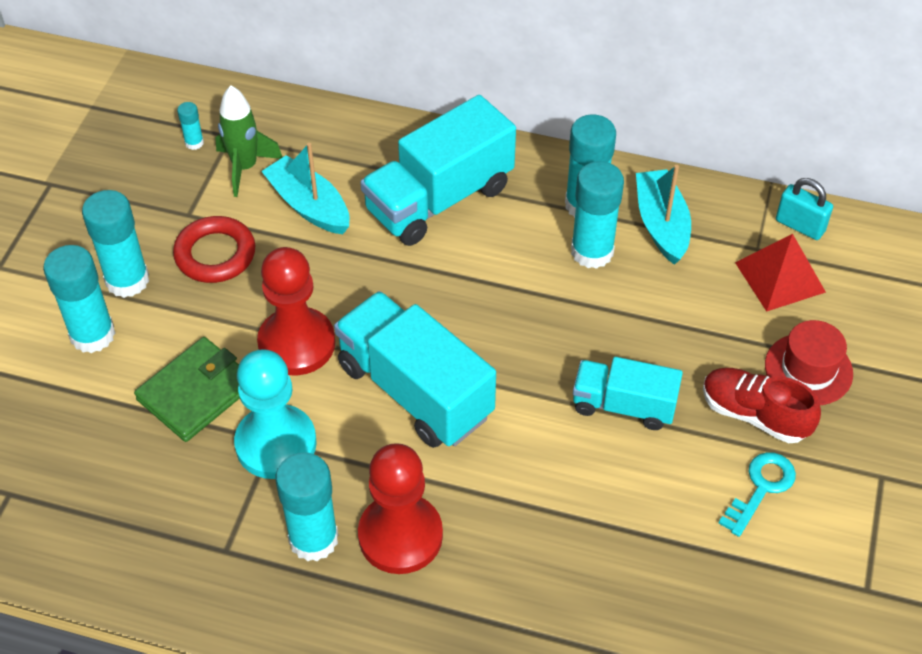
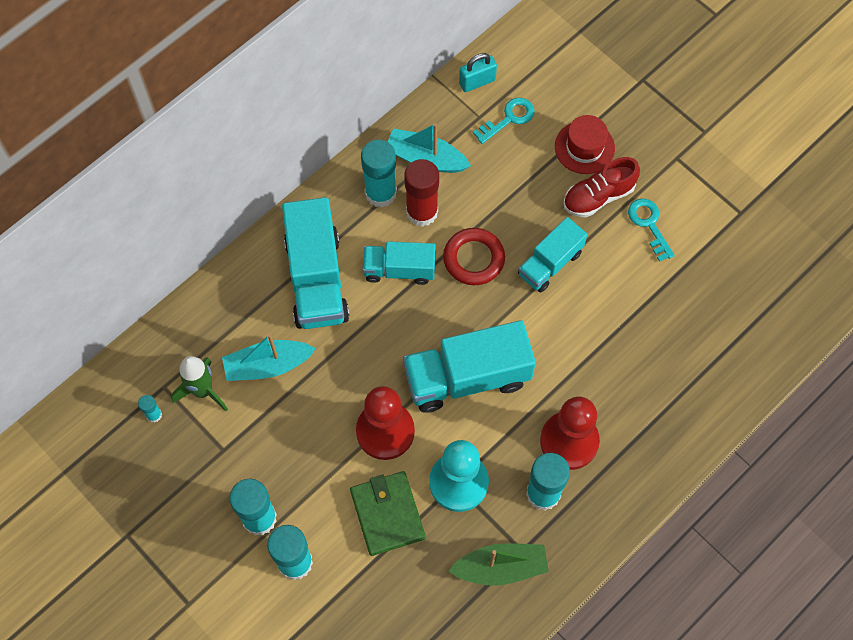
camera: 60 degrees left, 15 degrees up
red ring [173,216,256,283] -> red ring moved to [443,228,505,285]
turquoise glue stick [571,161,624,269] -> red glue stick [404,159,439,227]
red pyramid [735,234,826,312] -> turquoise key [473,98,535,144]
none -> turquoise truck [362,241,436,285]
none -> green boat [449,543,549,586]

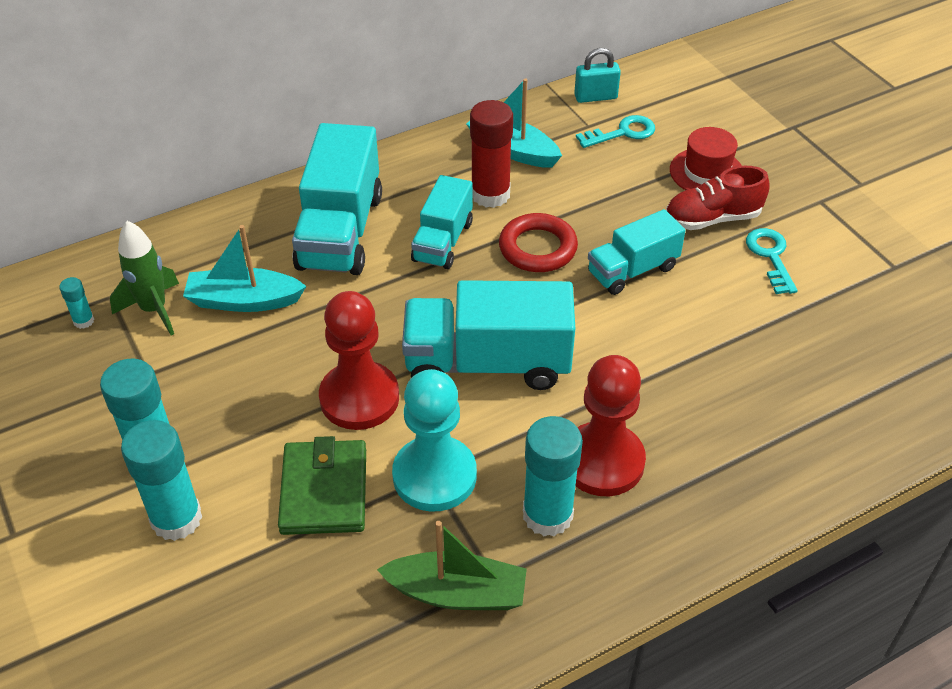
camera: 15 degrees right, 20 degrees down
turquoise glue stick [361,140,397,207] -> none
turquoise truck [362,241,436,285] -> turquoise truck turned 90 degrees counterclockwise [411,175,473,269]

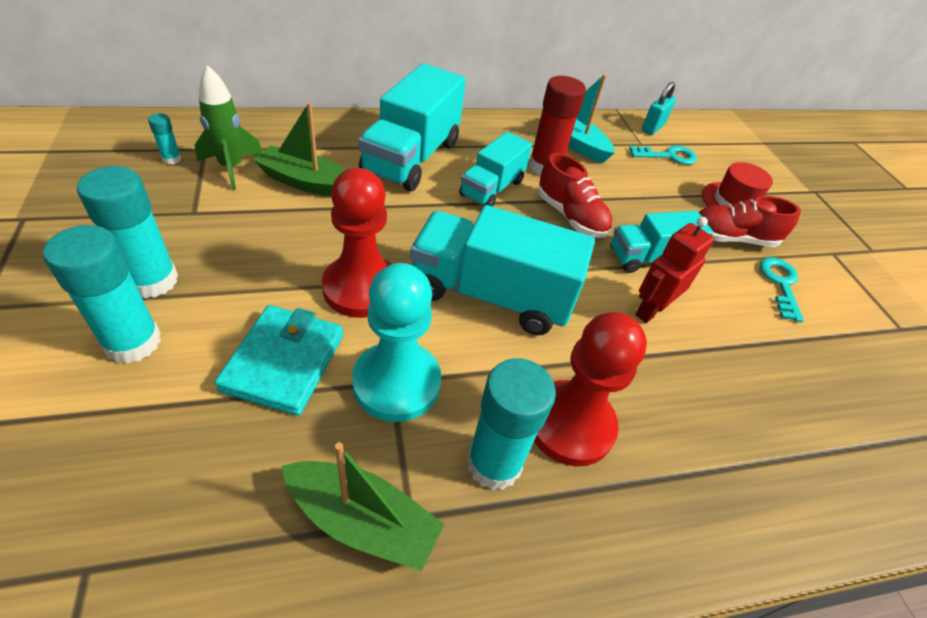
camera: 10 degrees right, 0 degrees up
turquoise boat [183,225,307,312] -> green boat [254,102,346,196]
green wallet [278,436,366,535] -> turquoise wallet [215,305,343,416]
red ring [499,213,578,272] -> red shoe [538,153,613,238]
turquoise padlock [574,48,621,103] -> turquoise padlock turned 60 degrees counterclockwise [642,82,676,135]
none -> red robot [635,217,714,323]

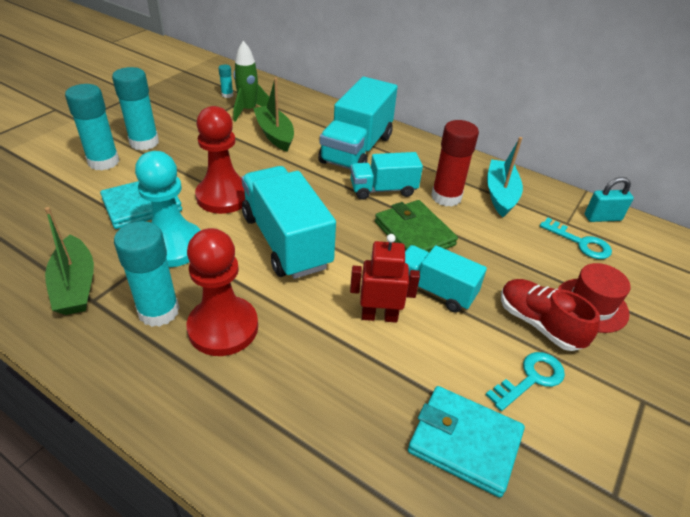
camera: 50 degrees right, 5 degrees down
turquoise truck [358,63,466,191] -> turquoise truck turned 45 degrees counterclockwise [318,77,397,169]
red shoe [538,153,613,238] -> green wallet [375,200,458,252]
none -> turquoise wallet [408,386,525,498]

